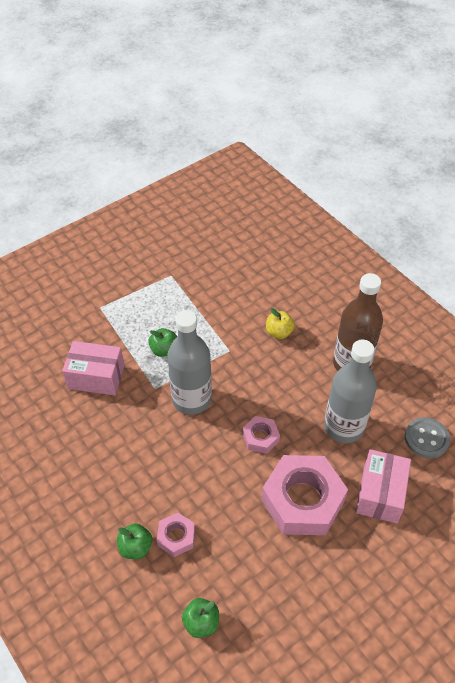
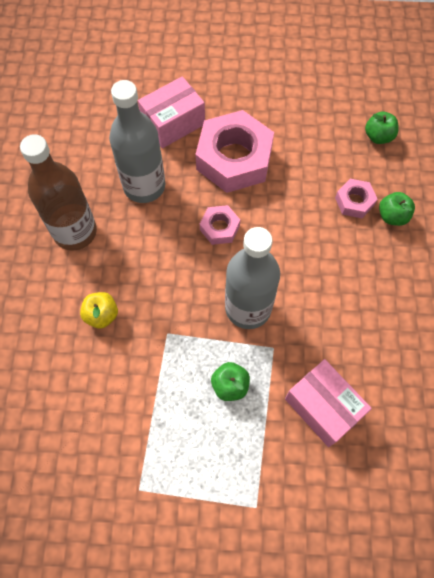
camera: 140 degrees left, 15 degrees up
grey button [405,417,450,458] -> none

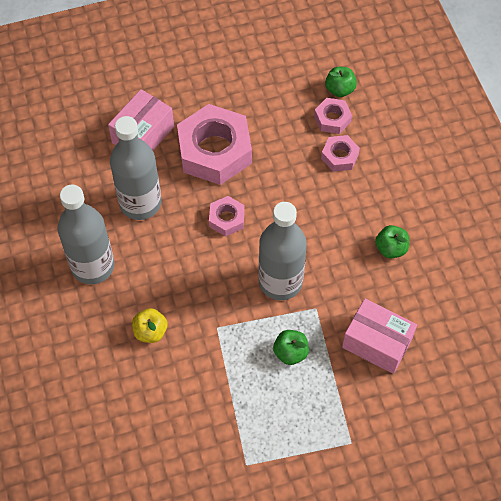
camera: 20 degrees left, 5 degrees down
brown bottle [20,134,97,251] -> grey bottle [58,185,114,284]
green apple [379,192,415,226] -> green apple moved to [375,225,409,258]
none -> pink nut [314,98,352,134]

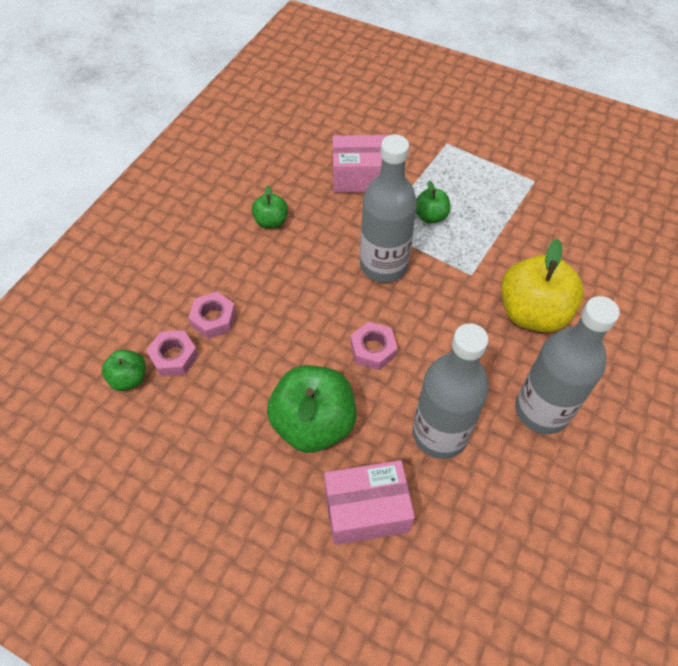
camera: 135 degrees left, 5 degrees down
yellow apple [132,308,167,343] -> yellow apple [501,239,584,332], size x1.96
pink nut [177,104,252,185] -> green apple [267,365,356,453]
pink box [342,299,417,374] -> pink box turned 75 degrees counterclockwise [333,135,389,193]

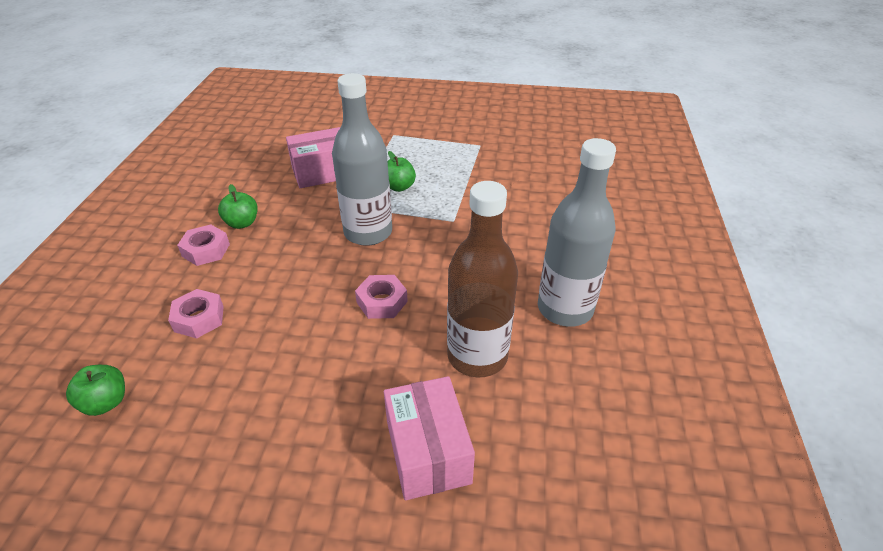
camera: 20 degrees left, 15 degrees down
pink nut [146,330,199,376] -> pink nut moved to [177,225,230,266]
green apple [267,365,356,453] -> none
pink box [324,460,415,545] -> pink box turned 75 degrees counterclockwise [384,376,475,500]
grey bottle [413,323,489,459] -> brown bottle [447,181,518,378]
yellow apple [501,239,584,332] -> none

